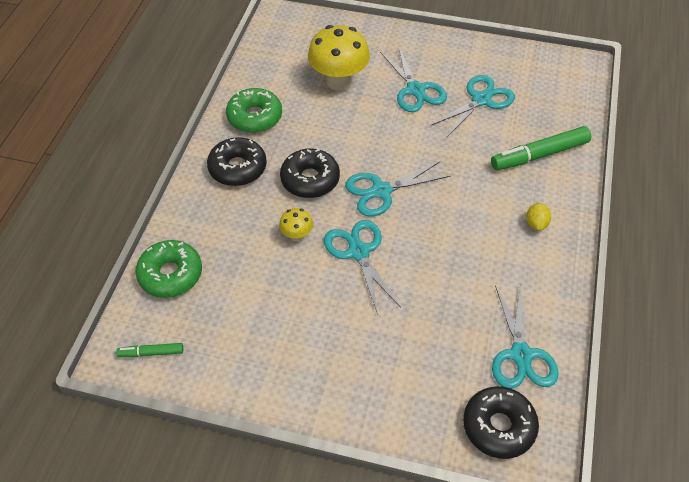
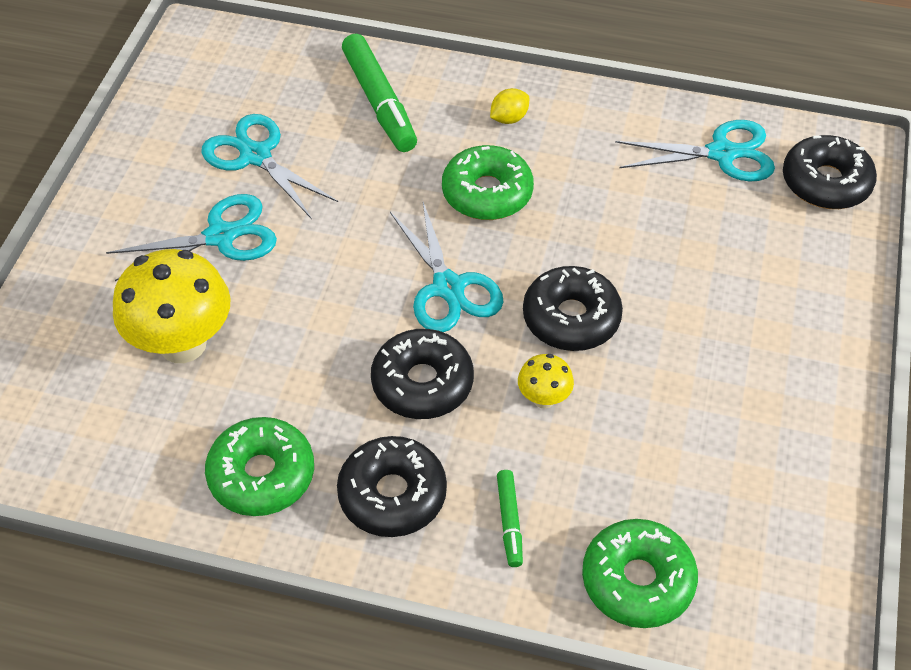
camera: 90 degrees left, 0 degrees up
green marker [116,343,183,357] -> green marker moved to [497,470,523,567]
turquoise scissors [324,220,401,315] -> black donut [523,266,623,351]
yellow lemon [526,203,551,231] -> yellow lemon turned 45 degrees counterclockwise [490,88,529,124]
none -> green donut [442,145,534,220]

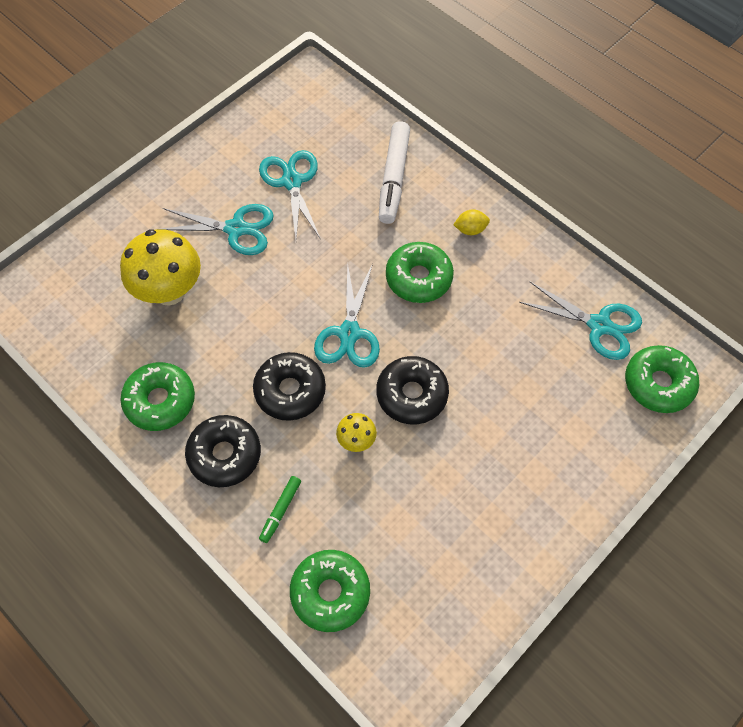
camera: 30 degrees right, 10 degrees up
green marker [342,34,417,152] -> white marker [379,121,410,224]
black donut [783,135,877,209] -> green donut [625,345,699,413]

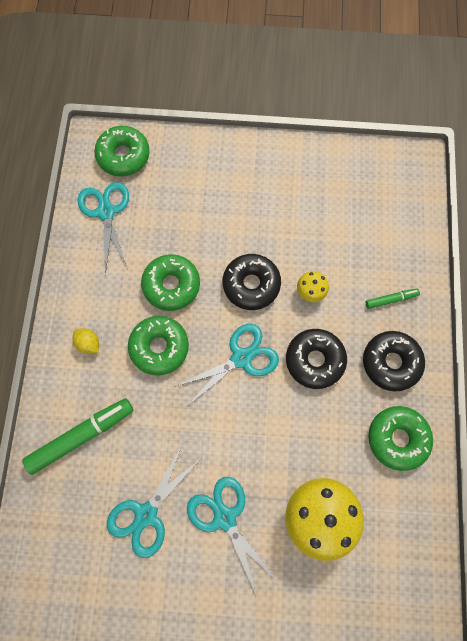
camera: 130 degrees left, 10 degrees up
green donut [290,550,370,632] -> green donut moved to [141,254,200,311]
white marker [379,121,410,224] -> green marker [22,398,133,475]

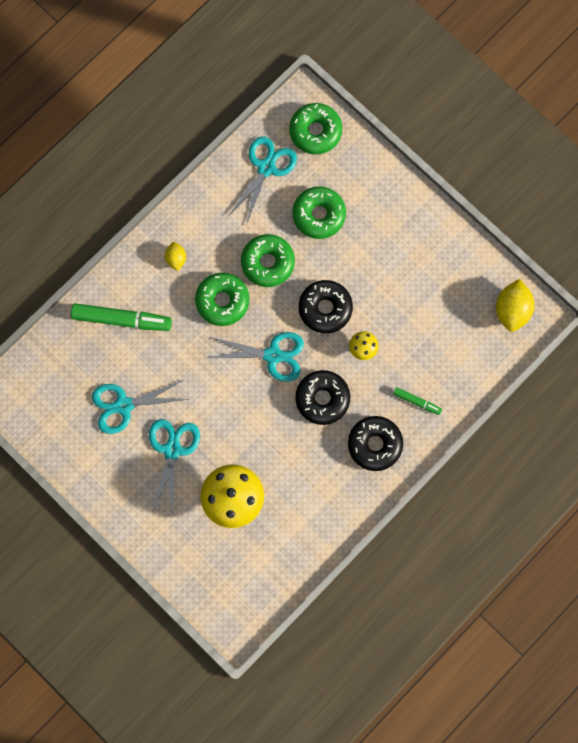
camera: 40 degrees right, 5 degrees up
green donut [368,406,433,471] -> green donut moved to [293,187,346,239]
none -> yellow lemon [496,279,535,332]

